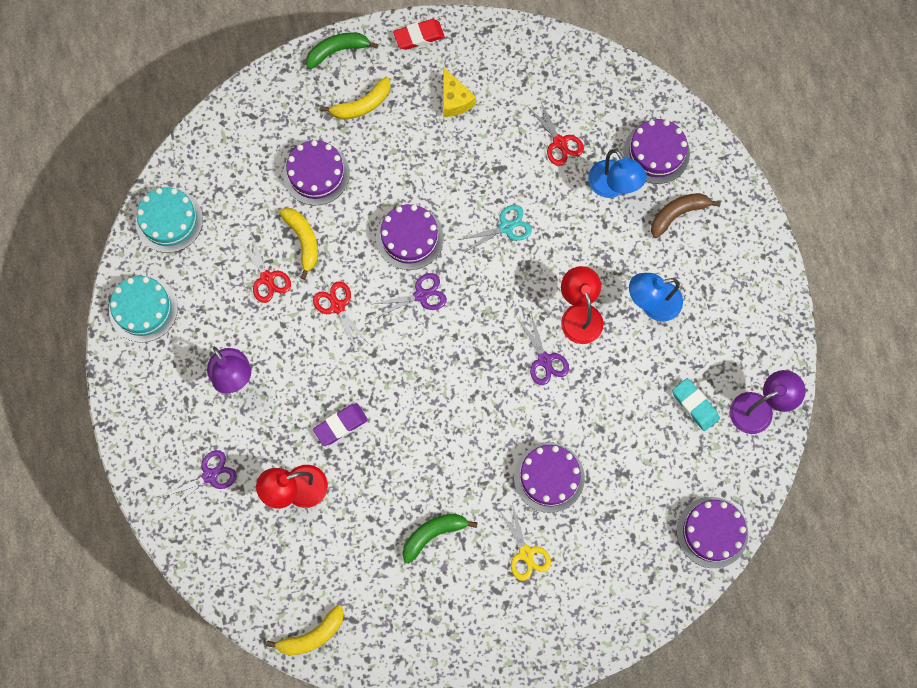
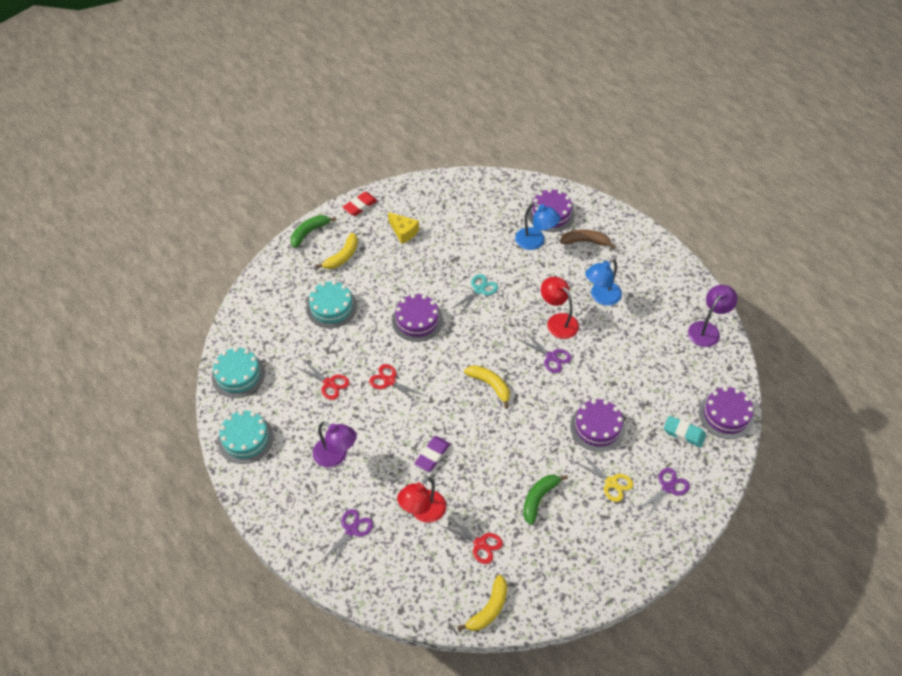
camera: 25 degrees left, 20 degrees down
yellow banana [279,208,318,280] -> yellow banana moved to [464,365,510,409]
purple cake [283,140,350,205] -> turquoise cake [307,281,357,328]
purple scissors [373,273,447,318] -> purple scissors moved to [637,468,690,519]
red scissors [528,100,584,166] -> red scissors moved to [442,515,503,564]
brown banana [651,193,721,238] -> brown banana turned 60 degrees clockwise [560,230,616,249]
turquoise eraser [672,378,720,431] -> turquoise eraser moved to [664,416,706,447]

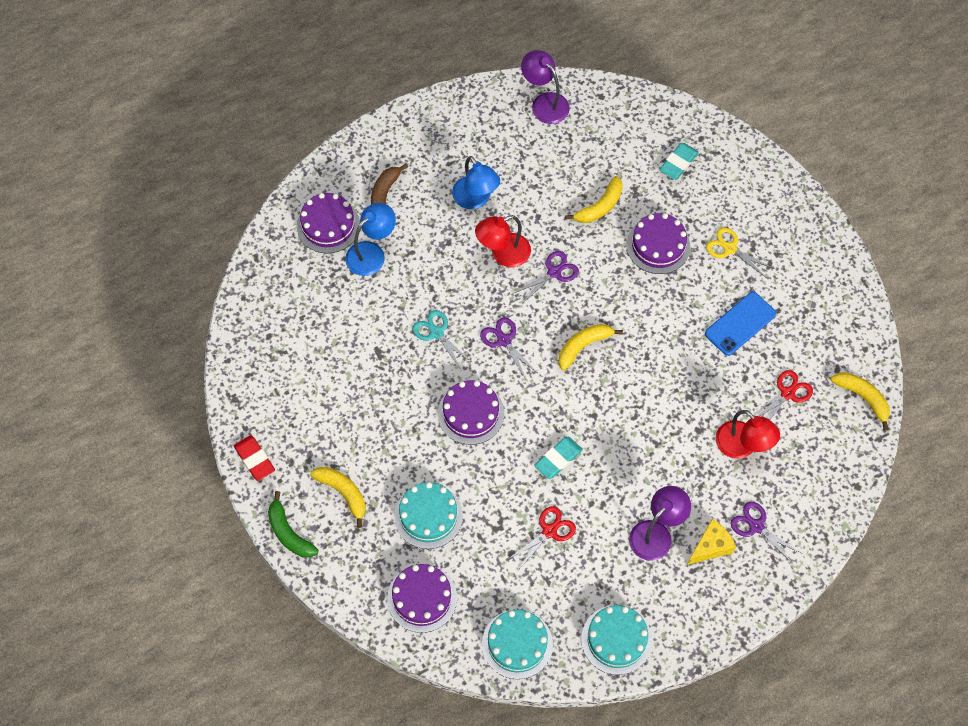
camera: 80 degrees left, 10 degrees up
red scissors [369,364,426,404] -> turquoise eraser [534,437,583,479]
yellow cheese [388,212,419,244] -> yellow cheese moved to [688,519,736,565]
purple eraser [414,436,450,472] -> none
green banana [523,475,568,525] -> blue phone [705,292,776,356]
yellow scissors [575,454,633,502] -> yellow scissors turned 105 degrees counterclockwise [706,227,774,277]
purple scissors [637,468,690,519] -> purple scissors moved to [480,317,536,380]
purple cake [699,387,754,439] -> purple cake moved to [387,564,457,633]
none -> yellow banana [565,176,623,223]

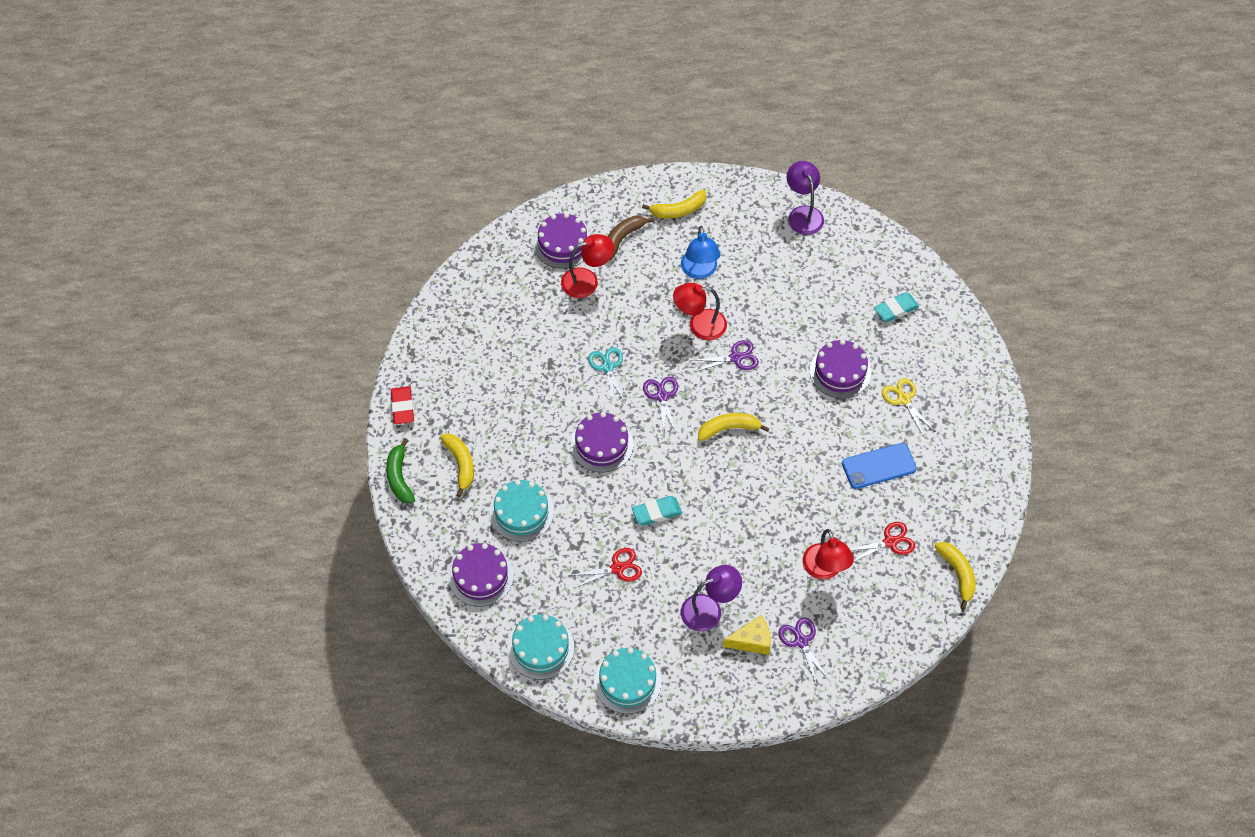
camera: 25 degrees right, 5 degrees down
blue lamp [345,202,396,276] -> red lamp [561,234,614,298]
yellow banana [565,176,623,223] -> yellow banana moved to [642,190,706,219]

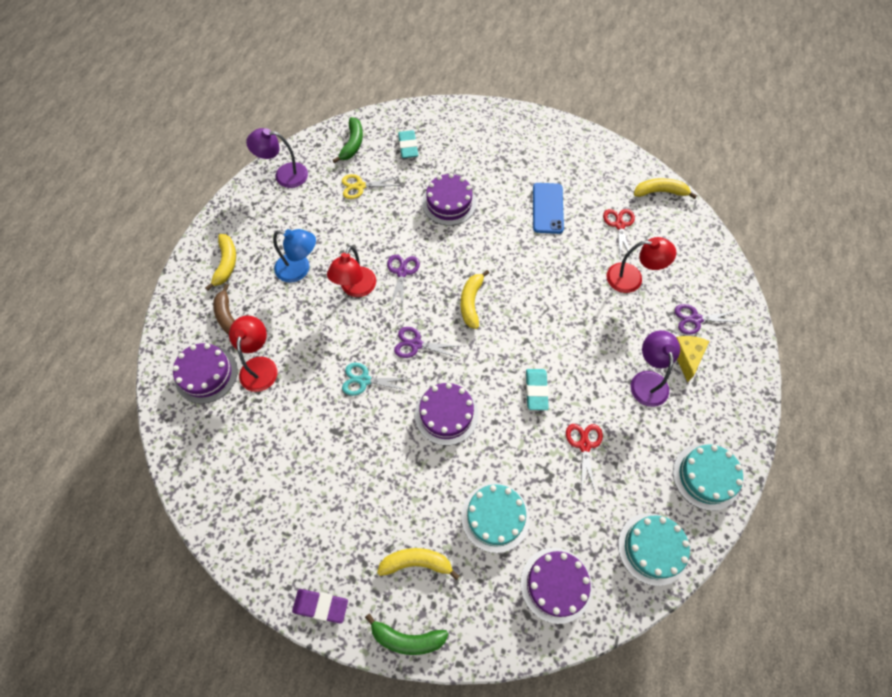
camera: 70 degrees left, 5 degrees up
red eraser [391,386,414,424] -> purple eraser [292,589,348,623]
yellow scissors [882,378,934,437] -> yellow scissors moved to [342,174,400,199]
none -> green banana [333,117,363,163]

